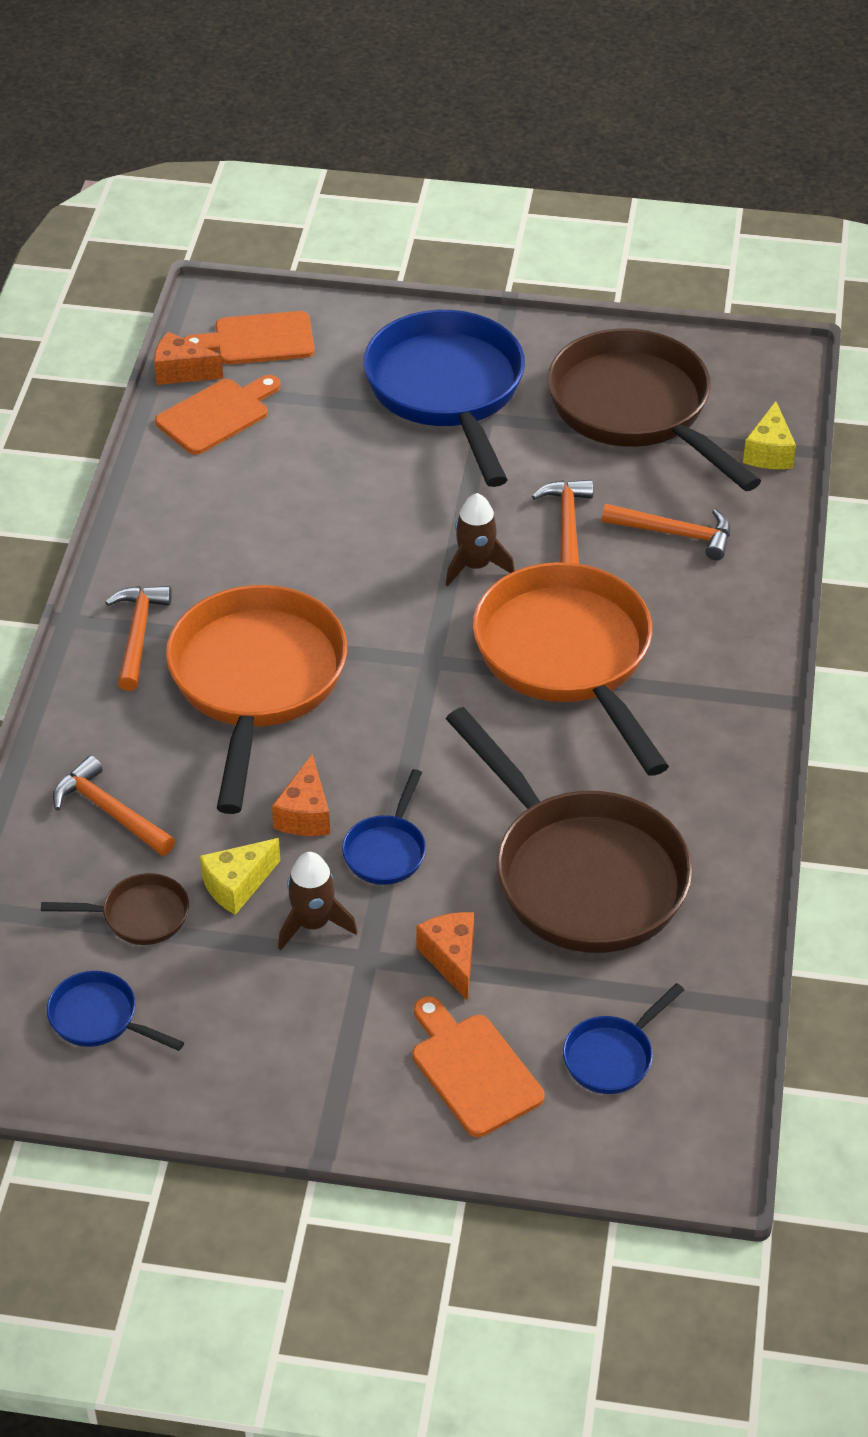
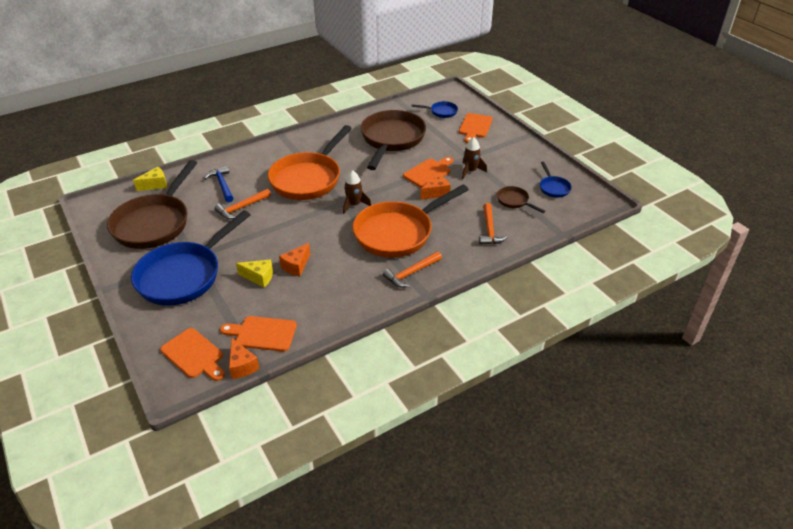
camera: 130 degrees left, 5 degrees down
yellow cheese [200,838,280,915] -> yellow cheese moved to [236,259,273,288]
blue pan [342,769,426,885] -> orange cutting board [403,157,453,188]
orange cheese [416,912,474,1001] -> orange cheese moved to [279,243,310,276]
brown rocket [446,493,515,586] -> brown rocket moved to [343,170,371,214]
orange hammer [602,504,730,560] -> blue hammer [204,166,233,203]

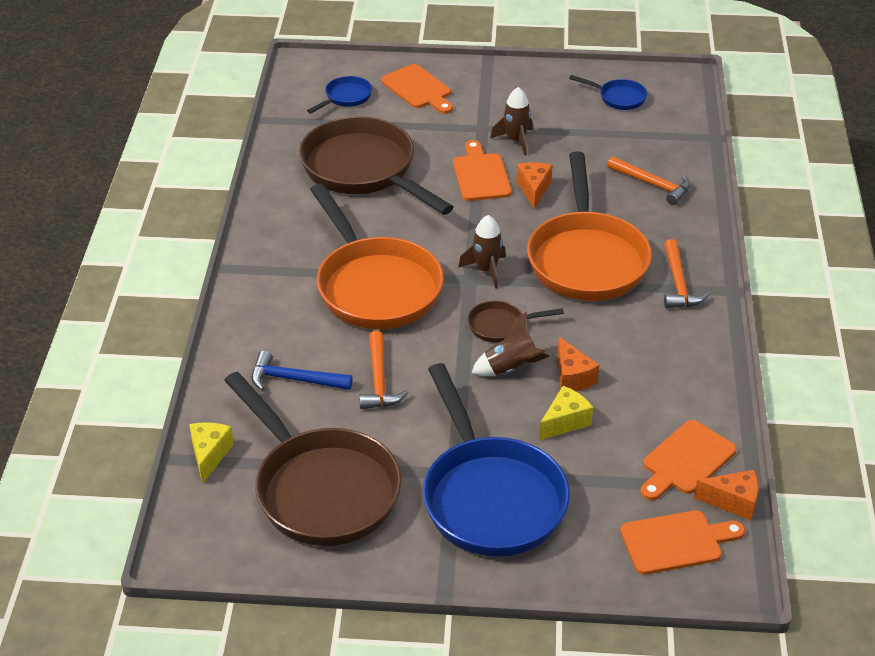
camera: 55 degrees left, 0 degrees up
brown pan [497,186,545,213] -> brown pan moved to [468,301,564,343]
none -> brown rocket [472,312,550,376]

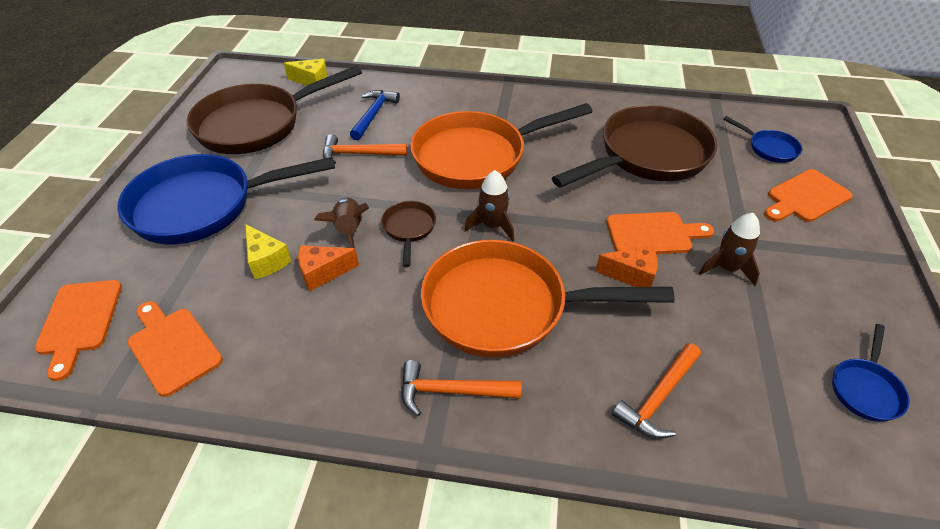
camera: 95 degrees right, 5 degrees up
orange cheese [694,470,759,520] -> none

